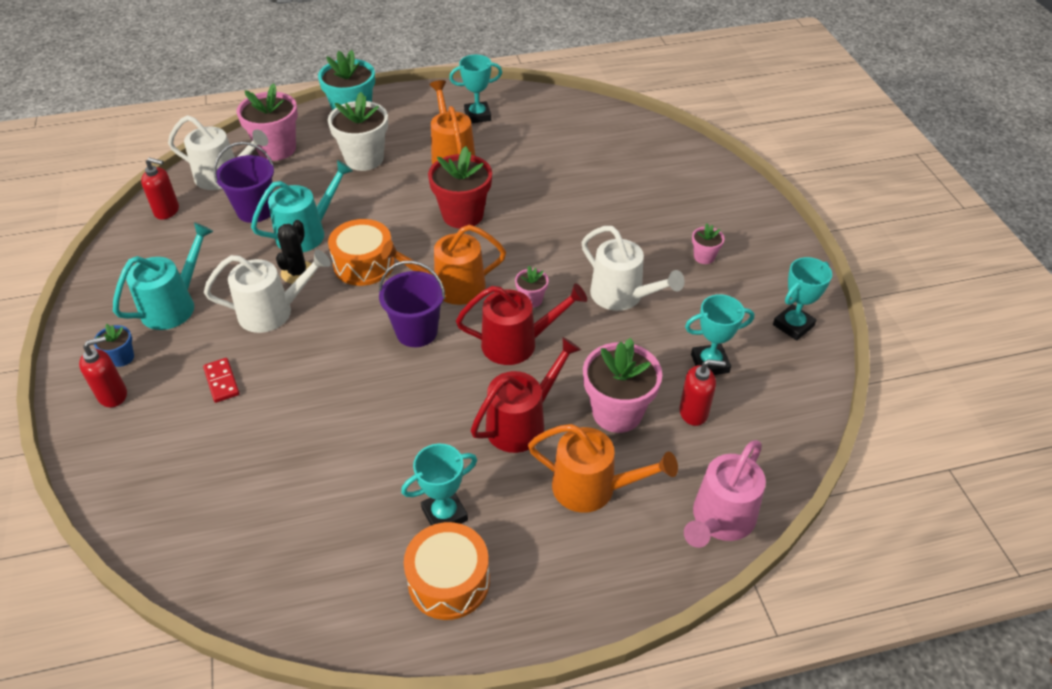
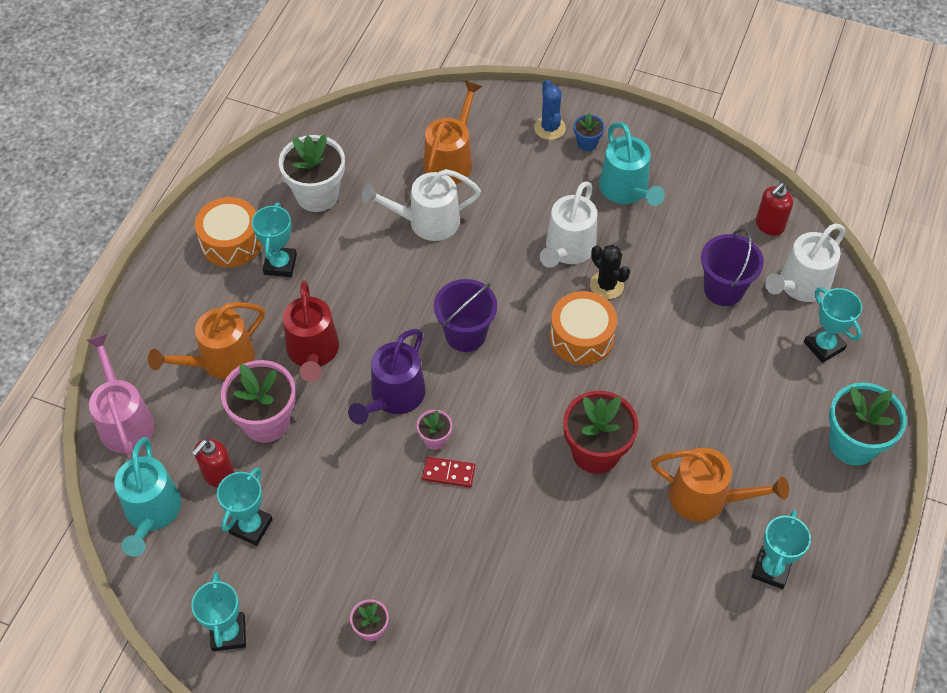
camera: 125 degrees right, 10 degrees up
red soap dispenser [79,336,127,407] -> blue cactus [534,80,566,140]
red domino [203,358,240,403] -> red domino moved to [422,457,475,487]
pink flower pot [237,83,298,161] -> turquoise trophy [804,287,862,363]
turquoise watering can [251,160,353,252] -> turquoise watering can moved to [114,437,181,557]
white flower pot [328,92,388,171] -> white flower pot moved to [279,135,345,212]
orange watering can [381,225,506,305] -> orange watering can moved to [424,81,483,184]
red watering can [456,283,587,365] -> purple watering can [348,329,426,425]
white watering can [582,226,685,311] -> white watering can moved to [361,169,481,241]

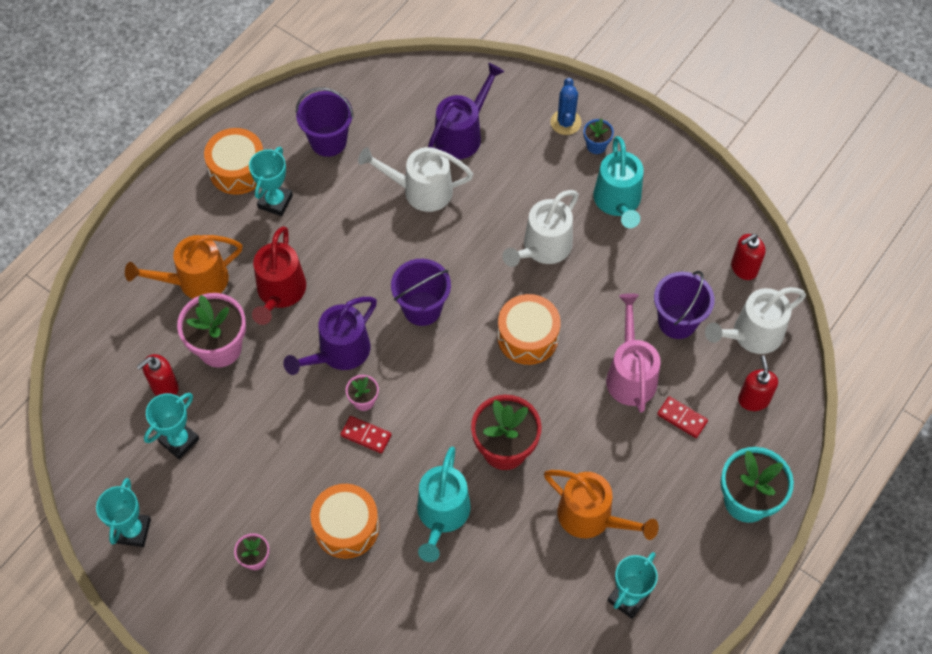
camera: 15 degrees right, 5 degrees up
pink watering can [87,334,155,455] -> pink watering can moved to [606,293,660,413]
turquoise watering can [114,437,181,557] -> turquoise watering can moved to [417,447,471,562]
white flower pot [279,135,345,212] -> purple bucket [296,87,354,157]
orange watering can [424,81,483,184] -> purple watering can [428,63,504,159]
black cactus [590,244,630,299] -> none
turquoise trophy [804,287,862,363] -> red soap dispenser [738,355,778,411]
none -> orange drum [311,484,379,559]
none -> red domino [657,396,708,438]

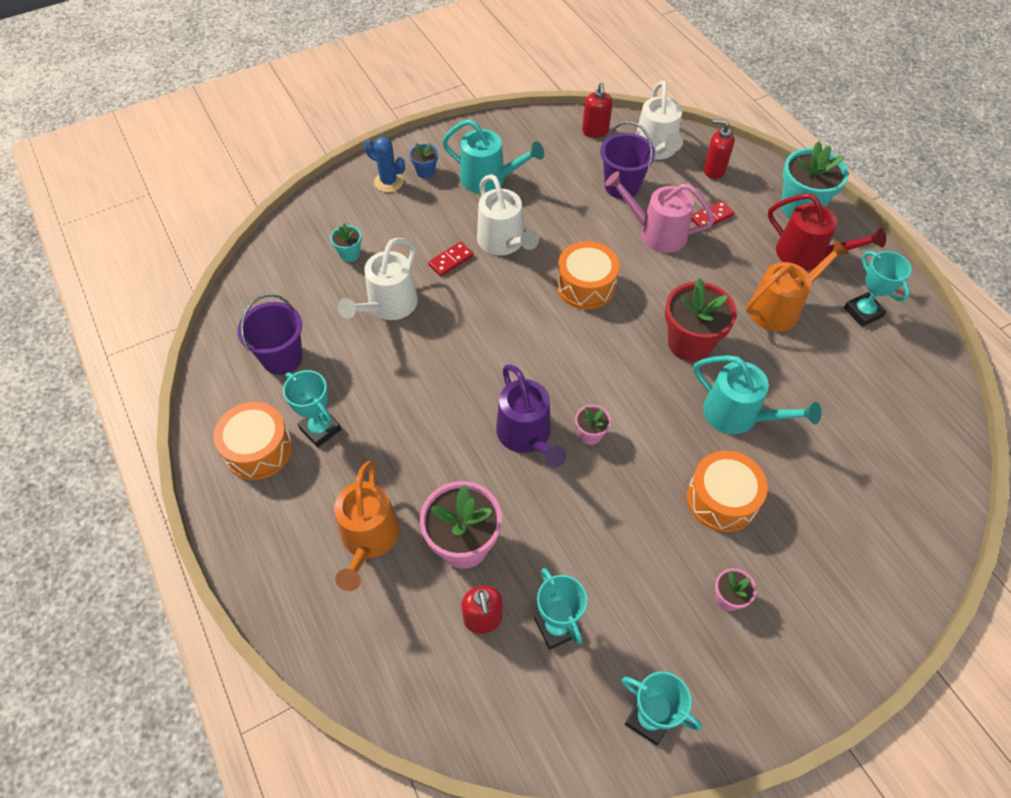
camera: 65 degrees left, 5 degrees down
red watering can [252,226,306,325] -> red watering can moved to [768,193,886,270]
red domino [341,416,392,453] -> red domino moved to [428,242,474,276]
purple bucket [391,259,451,326] -> none
purple watering can [428,63,504,159] -> turquoise flower pot [330,223,362,262]

